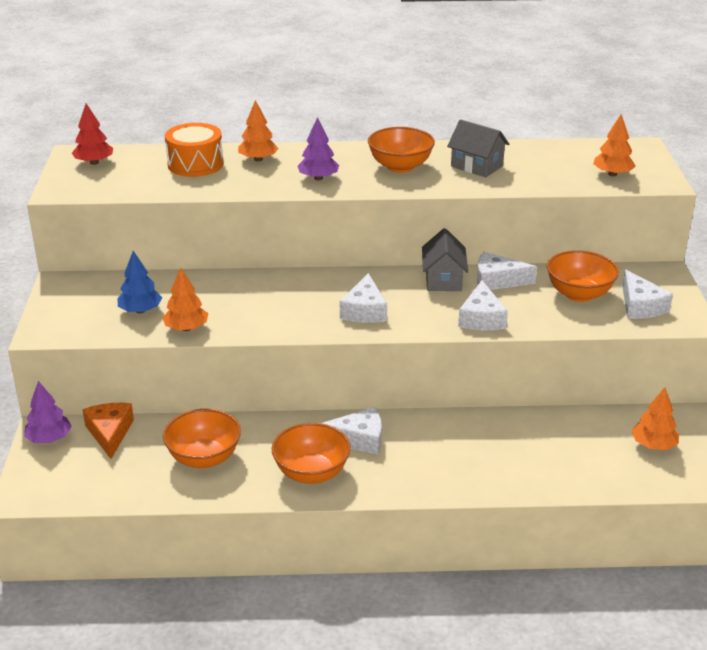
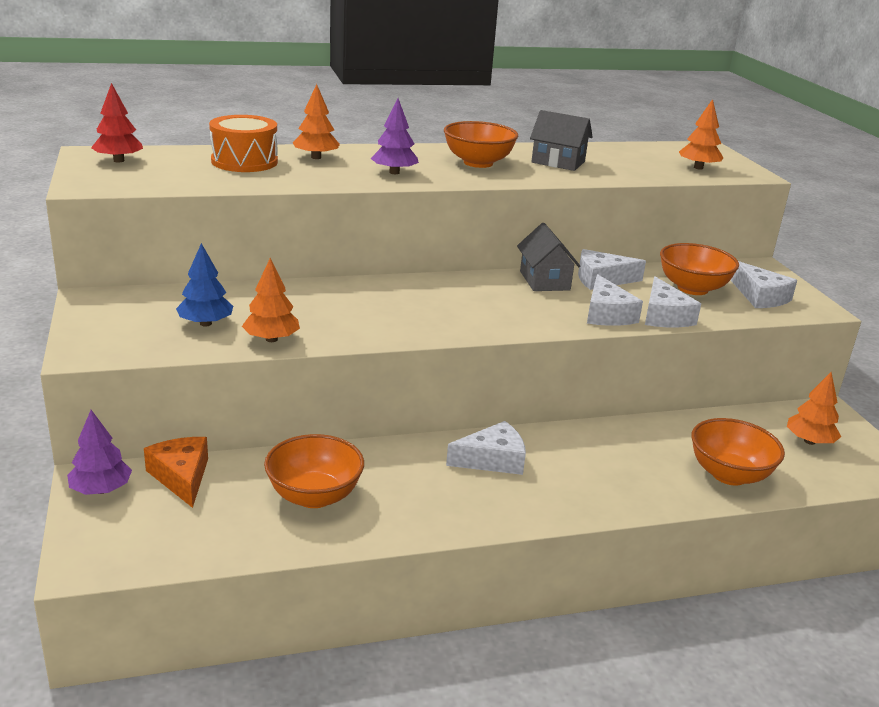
camera: 15 degrees left, 5 degrees down
orange bowl [272,423,351,484] -> orange bowl moved to [691,418,785,486]
white cheese [340,273,387,323] -> white cheese moved to [645,276,701,327]

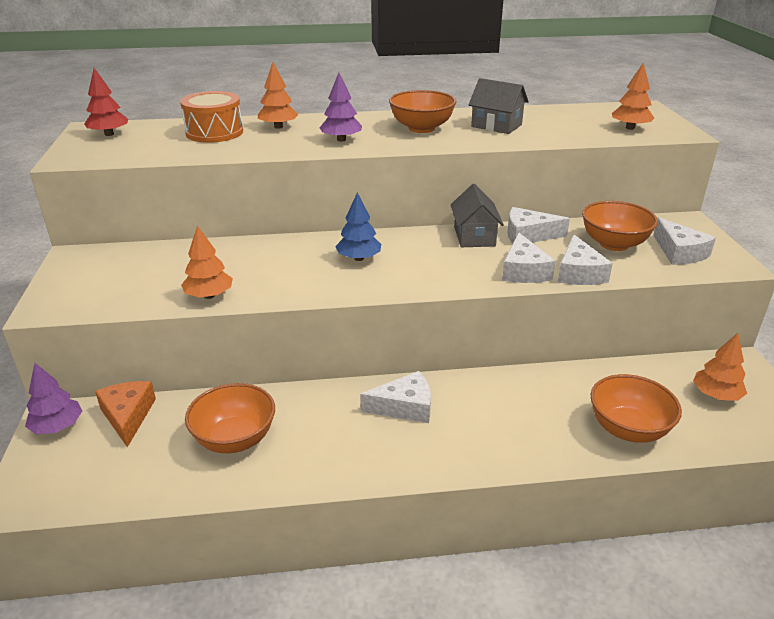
camera: 10 degrees right, 5 degrees up
blue tree [176,243,233,326] -> blue tree moved to [335,192,381,261]

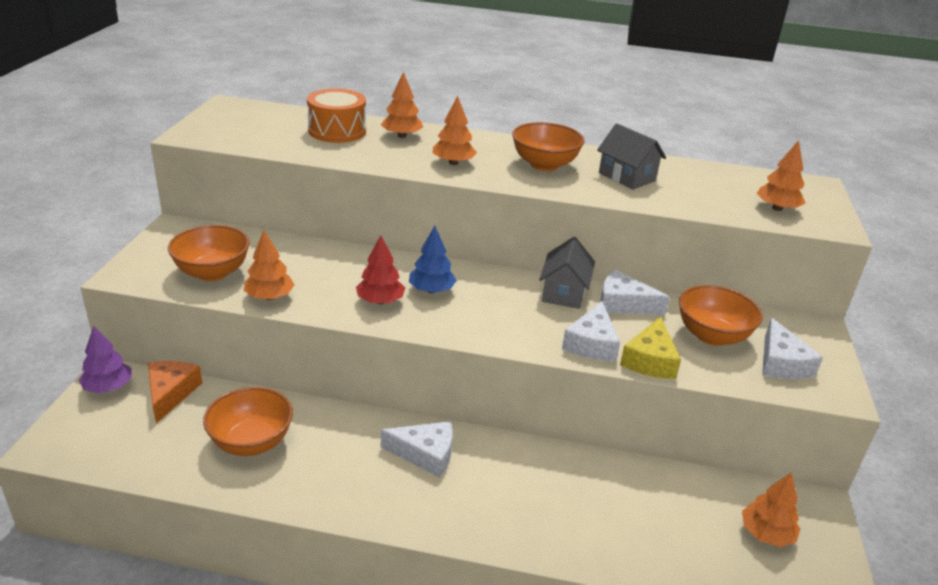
camera: 15 degrees right, 0 degrees up
red tree [84,68,128,136] -> red tree moved to [356,235,405,304]
purple tree [319,73,362,142] -> orange tree [433,96,477,165]
white cheese [558,234,613,285] -> yellow cheese [620,316,681,379]
orange bowl [591,374,682,443] -> orange bowl moved to [168,225,250,281]

